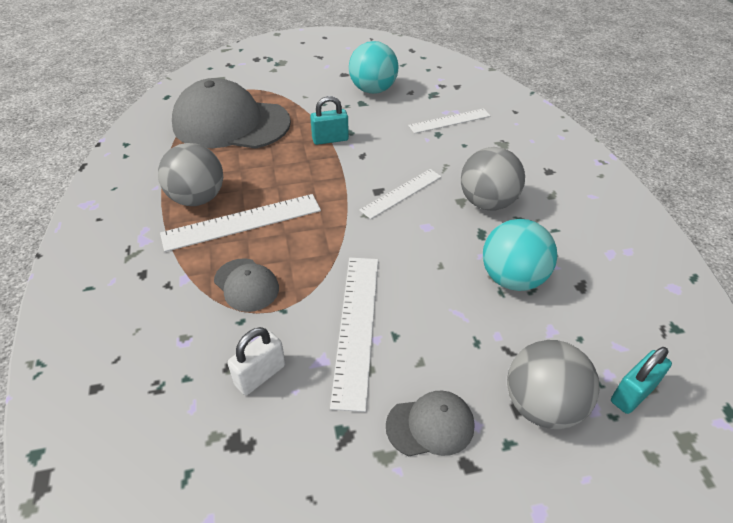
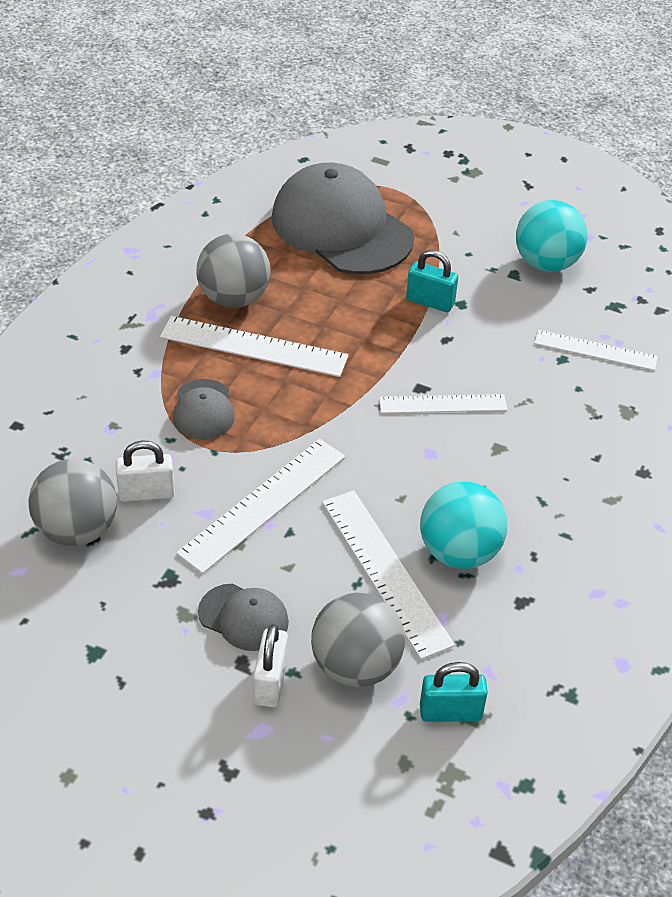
camera: 35 degrees right, 0 degrees up
grey ball [461,147,525,210] -> grey ball moved to [29,459,117,546]
none -> white padlock [253,624,288,707]
none -> white ruler [322,490,455,660]

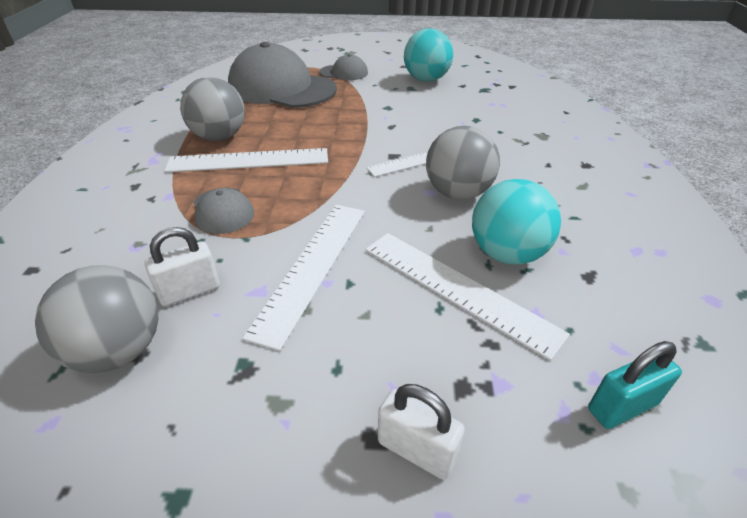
camera: 20 degrees left, 5 degrees down
grey cap [198,584,289,651] -> grey cap moved to [319,54,368,80]
white padlock [253,624,288,707] -> white padlock turned 45 degrees counterclockwise [378,384,465,480]
grey ball [311,592,405,687] -> grey ball moved to [426,126,500,200]
turquoise padlock [406,250,458,312] -> none
white ruler [534,330,658,371] -> none

